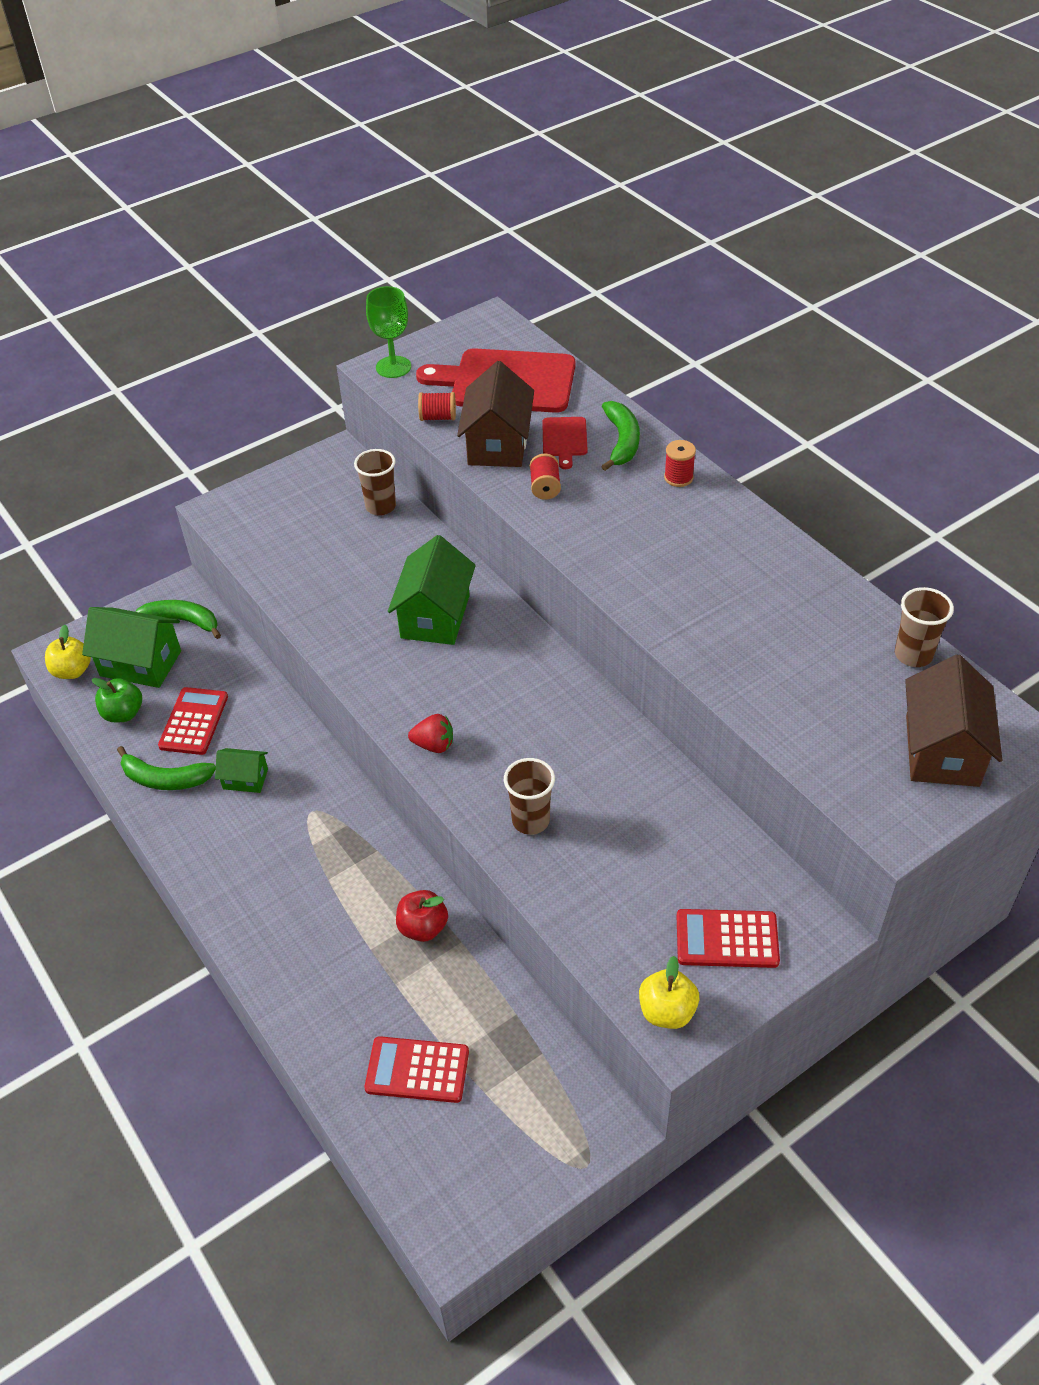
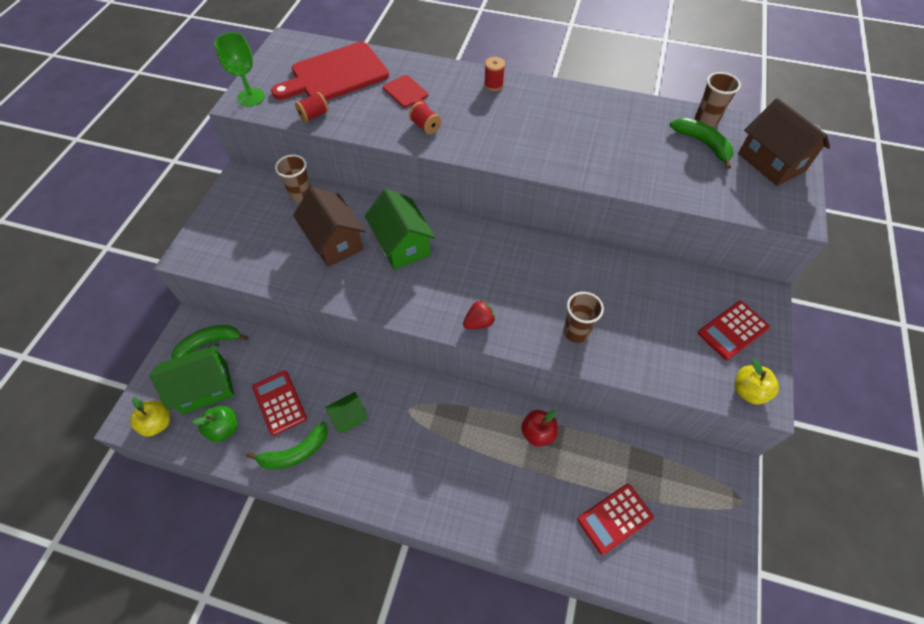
camera: 40 degrees left, 10 degrees up
brown house [457,361,534,467] -> brown house moved to [293,187,365,267]
green banana [601,401,640,471] -> green banana moved to [670,118,733,169]

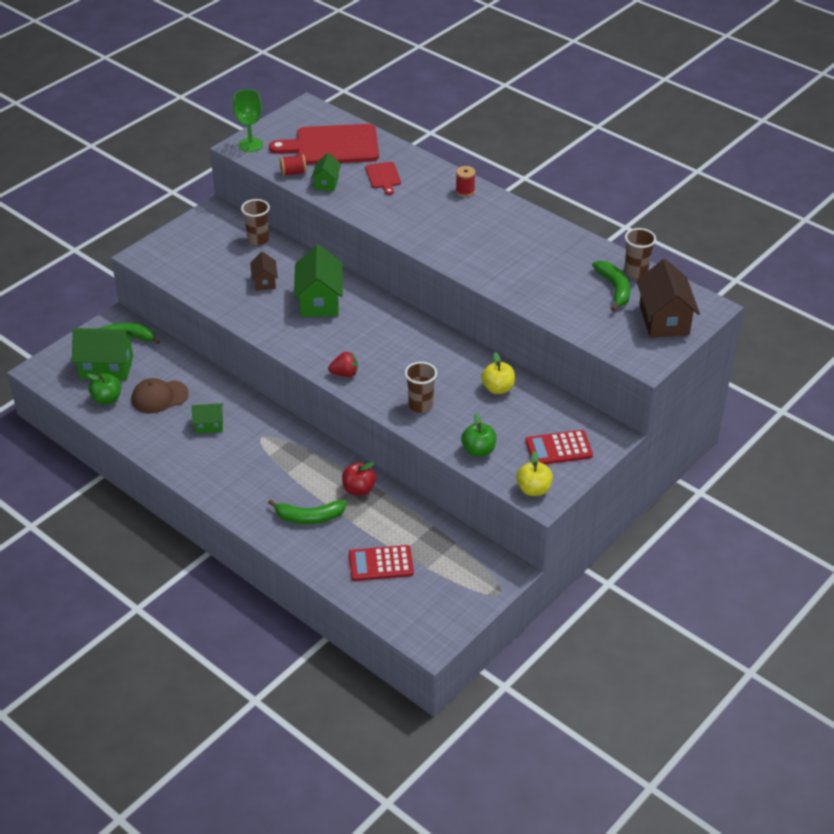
camera: 25 degrees right, 15 degrees down
yellow apple [130,397,170,437] -> yellow apple moved to [481,352,515,394]
green banana [246,422,328,469] -> green banana moved to [268,499,346,524]
red calculator [252,370,307,436] -> brown cap [132,378,189,413]
brown house [293,187,365,267] -> brown house [250,252,278,291], size x0.55
red spool [409,102,441,134] -> none
none -> green house [311,153,341,191]
none -> green apple [461,413,497,457]

